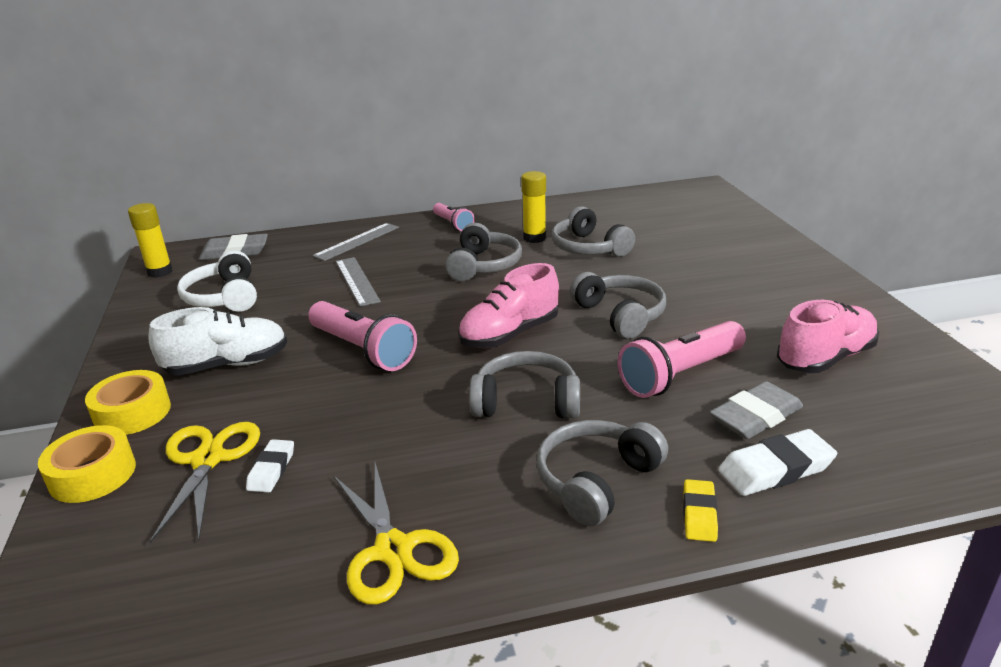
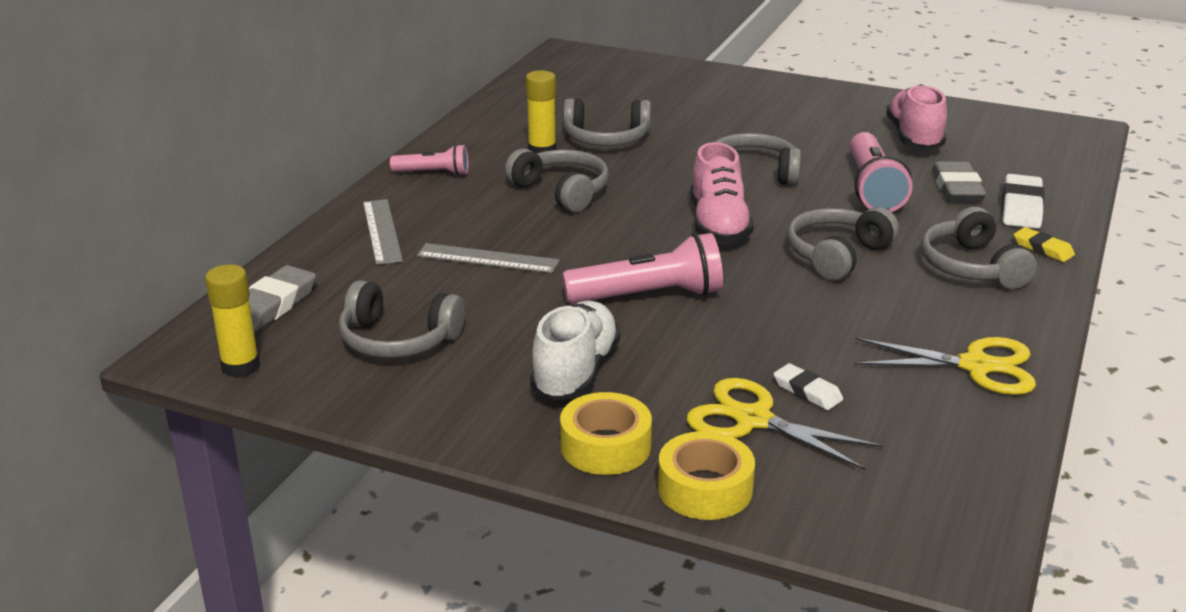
camera: 55 degrees left, 0 degrees up
white headphones [177,251,257,312] -> grey headphones [339,280,465,358]

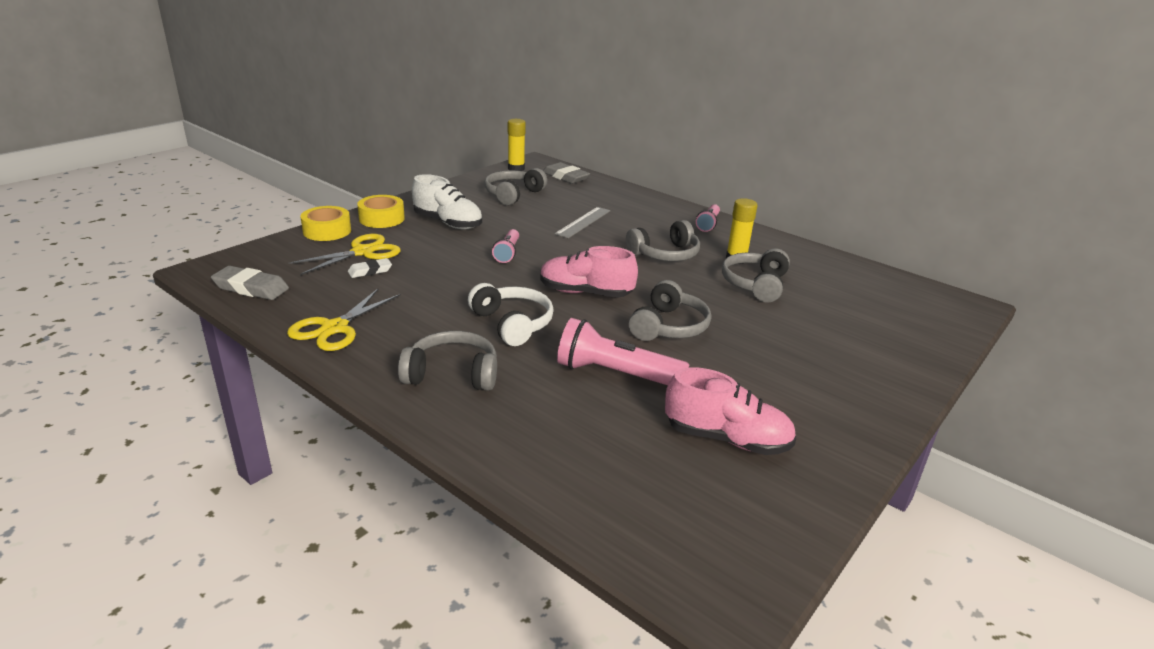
camera: 105 degrees right, 0 degrees up
grey ruler [363,199,403,265] -> none
pink flashlight [562,233,723,303] -> pink flashlight [492,229,519,263], size x0.59
grey headphones [787,207,899,281] -> white headphones [468,283,554,346]
grey eraser [932,162,986,202] -> grey eraser moved to [211,266,289,300]
white eraser [1002,174,1045,229] -> none
yellow eraser [1014,227,1075,262] -> none

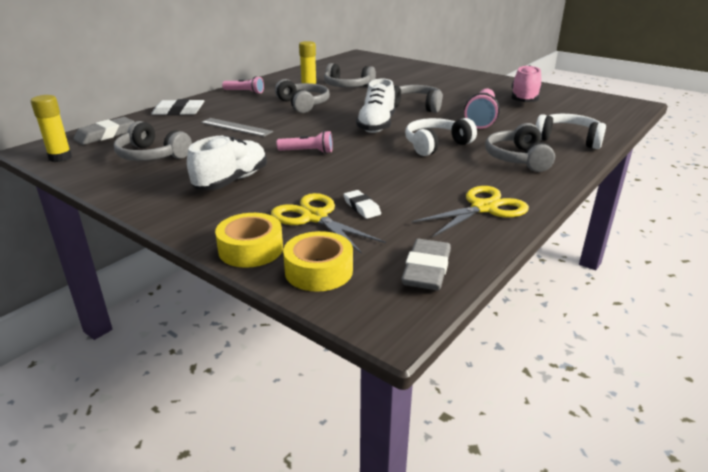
camera: 90 degrees left, 0 degrees up
yellow scissors [287,289,401,351] -> yellow scissors turned 60 degrees counterclockwise [412,186,529,237]
yellow tape [357,195,405,228] -> yellow tape moved to [283,231,353,292]
pink shoe [540,246,638,298] -> white shoe [356,79,395,133]
none -> white eraser [151,99,205,115]
none -> white headphones [536,114,606,149]

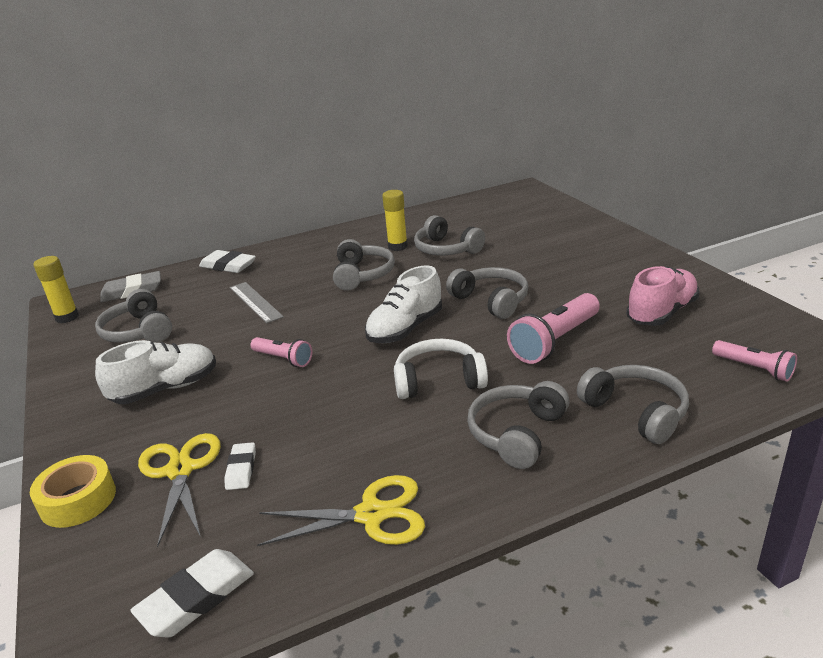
camera: 30 degrees right, 0 degrees up
pink flashlight [222,76,264,94] -> pink flashlight moved to [712,340,797,382]
yellow tape [283,231,353,292] -> none
grey eraser [401,239,451,290] -> white eraser [130,549,254,638]
white headphones [536,114,606,149] -> grey headphones [577,365,689,444]

